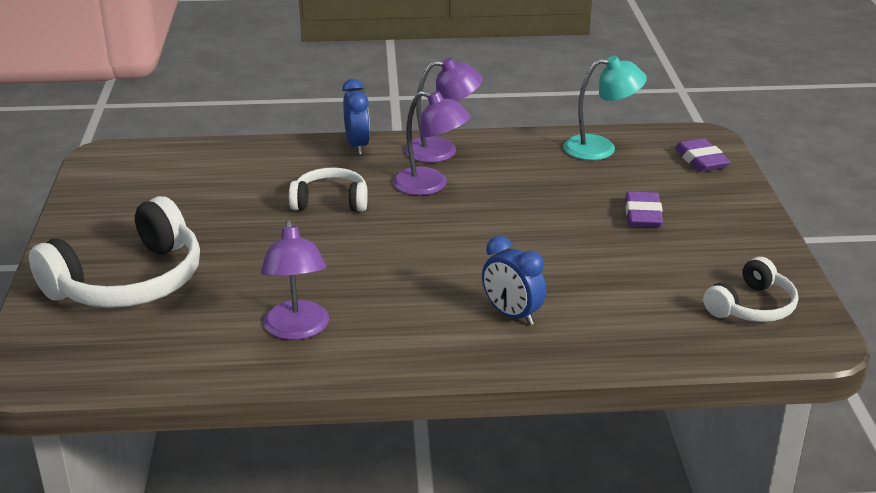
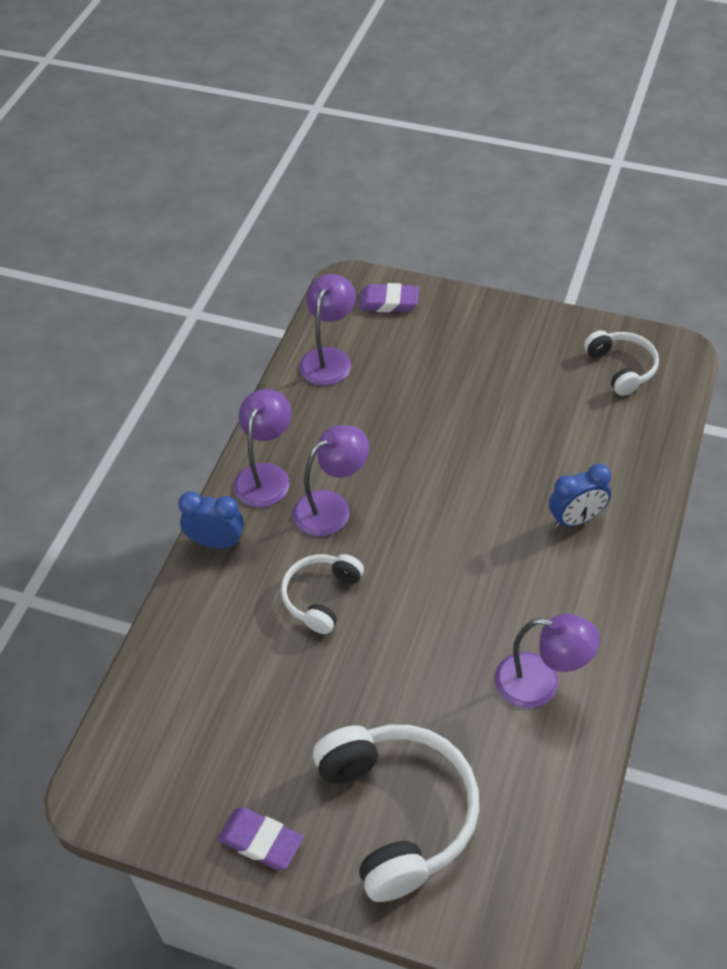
camera: 65 degrees left, 20 degrees up
turquoise lamp [563,56,647,160] -> purple lamp [299,274,356,386]
purple eraser [625,191,663,228] -> purple eraser moved to [217,807,303,870]

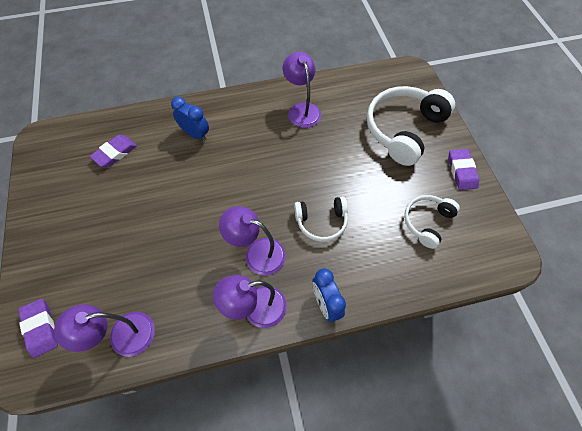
camera: 125 degrees left, 10 degrees up
white headphones [584,330,659,396] -> white headphones moved to [404,195,460,249]
none -> purple eraser [89,135,137,167]

